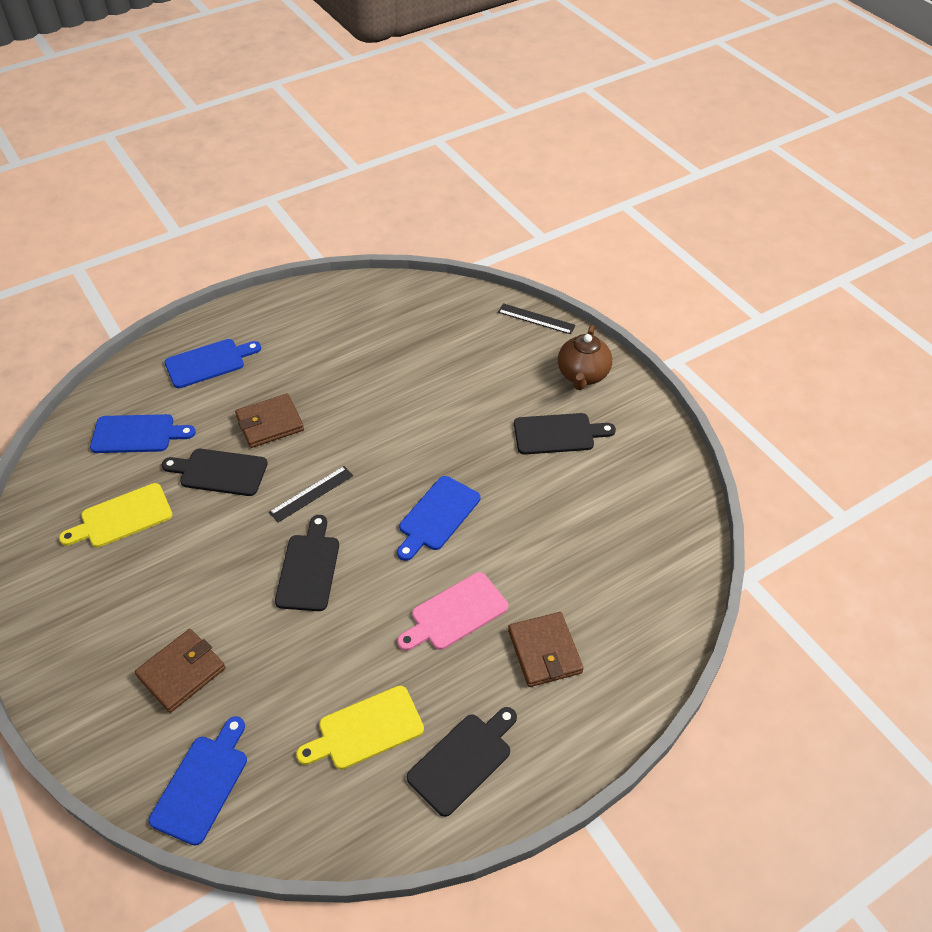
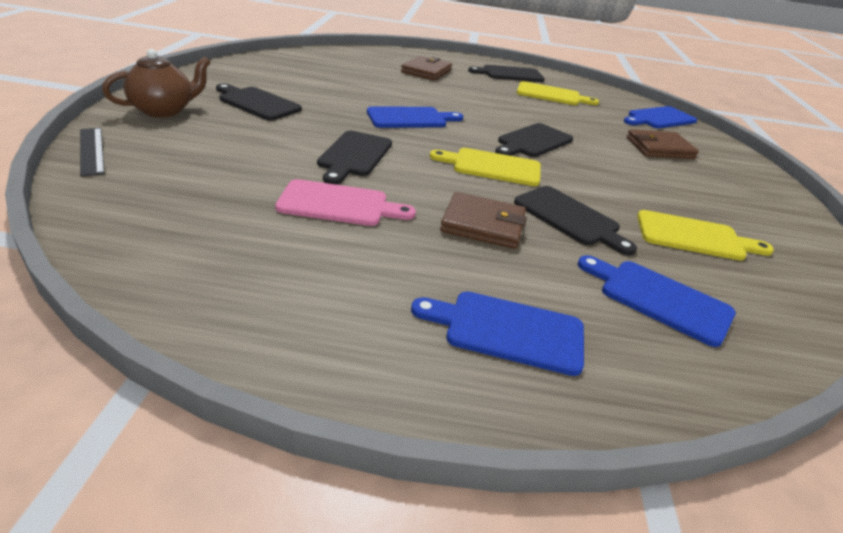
camera: 145 degrees left, 15 degrees down
black ruler [269,466,353,523] -> yellow cutting board [430,148,541,186]
pink cutting board [397,572,508,651] -> pink cutting board moved to [275,179,416,226]
none -> black cutting board [317,131,392,185]

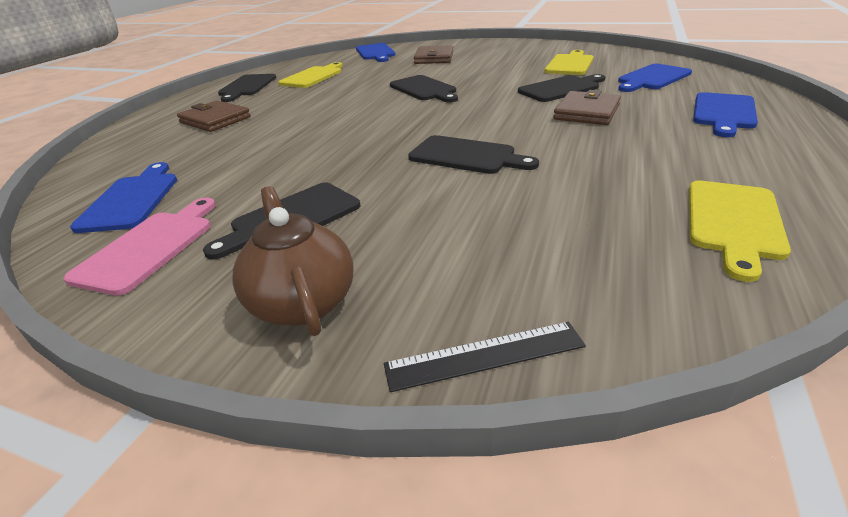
camera: 70 degrees left, 0 degrees up
pink cutting board [275,179,416,226] -> pink cutting board moved to [64,198,216,296]
blue cutting board [367,107,463,128] -> blue cutting board moved to [70,162,177,233]
yellow cutting board [430,148,541,186] -> yellow cutting board moved to [689,180,791,282]

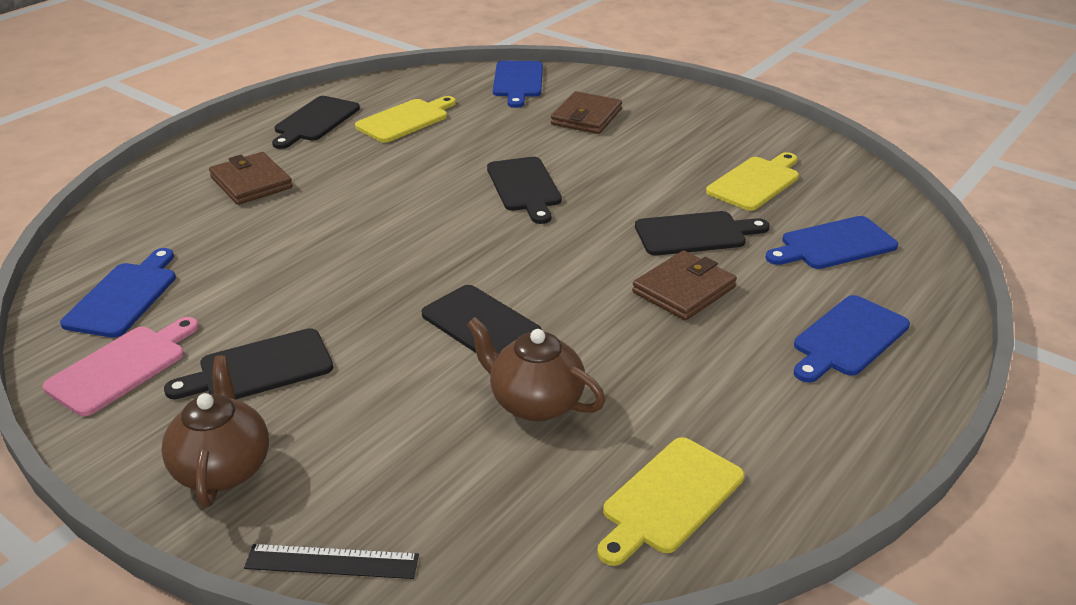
camera: 15 degrees right, 0 degrees up
none -> brown teapot [467,317,605,421]

